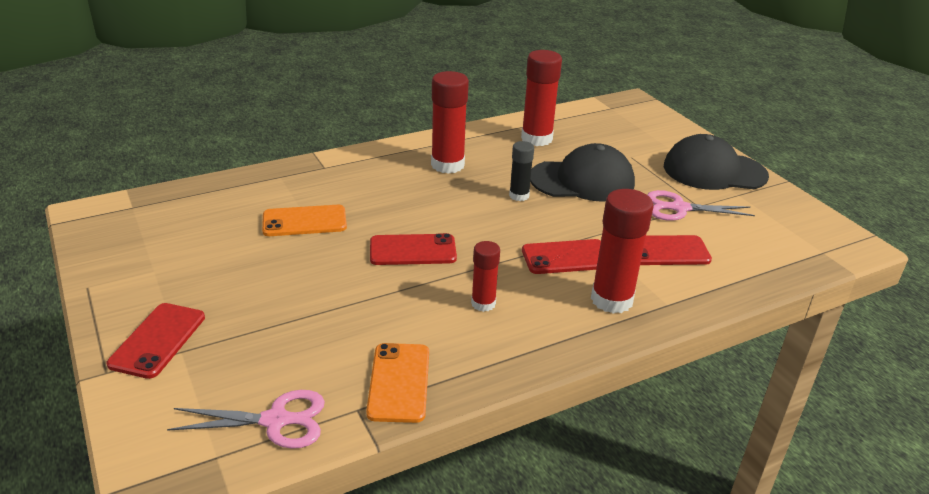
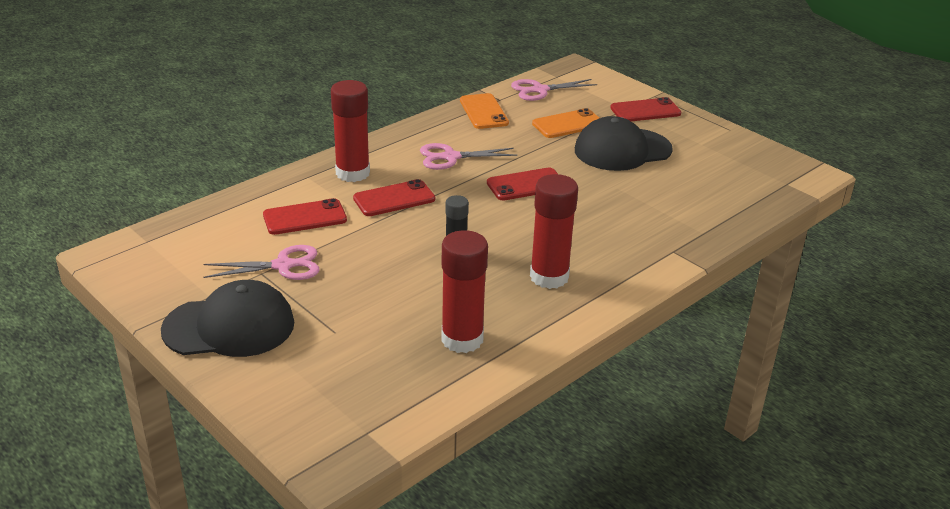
camera: 165 degrees right, 0 degrees up
red phone [107,303,205,379] -> red phone turned 75 degrees clockwise [610,97,681,121]
orange phone [262,205,347,236] -> orange phone moved to [532,108,599,138]
red glue stick [471,241,500,312] -> pink scissors [420,143,517,170]
black cap [530,143,635,202] -> black cap moved to [575,116,673,171]

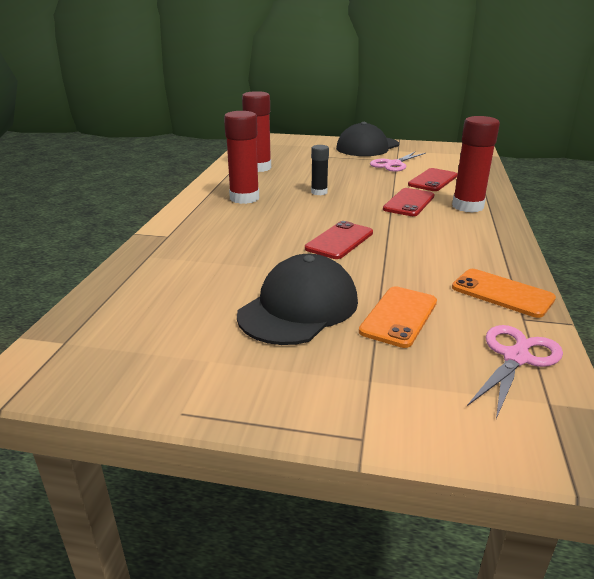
camera: 145 degrees right, 5 degrees down
pink scissors [420,143,517,170] -> none
red phone [610,97,681,121] -> none

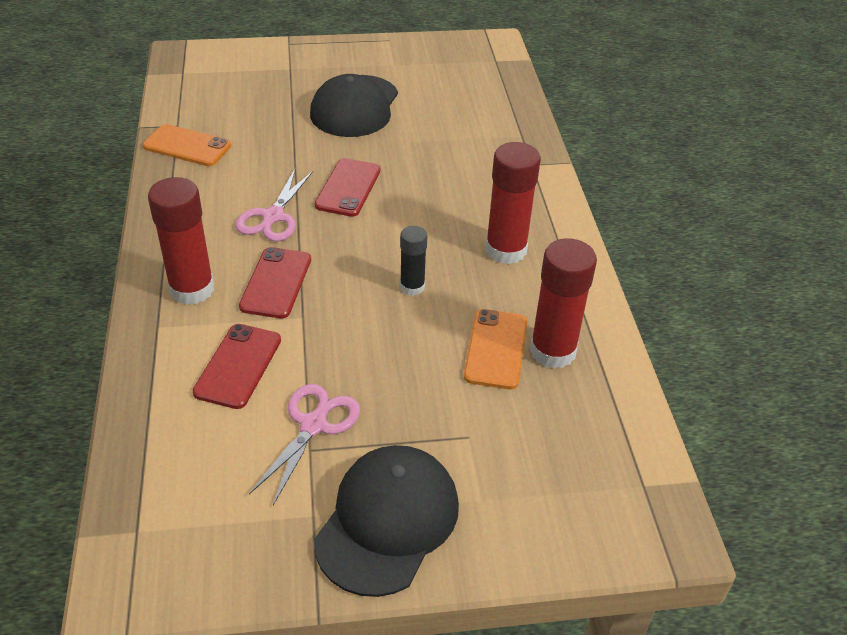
camera: 160 degrees right, 15 degrees up
orange phone [359,286,437,348] -> orange phone moved to [464,309,527,389]
pink scissors [467,325,563,419] -> pink scissors moved to [235,168,314,242]

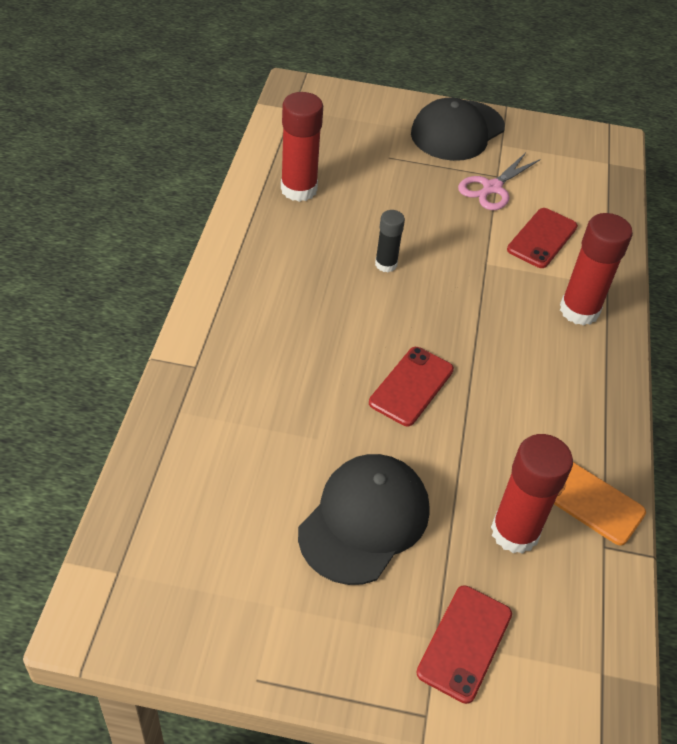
camera: 165 degrees left, 5 degrees up
pink scissors [235,168,314,242] -> none
red phone [239,247,311,318] -> red phone moved to [416,585,512,704]
orange phone [464,309,527,389] -> none
red glue stick [485,142,541,264] -> red glue stick moved to [491,434,573,554]

